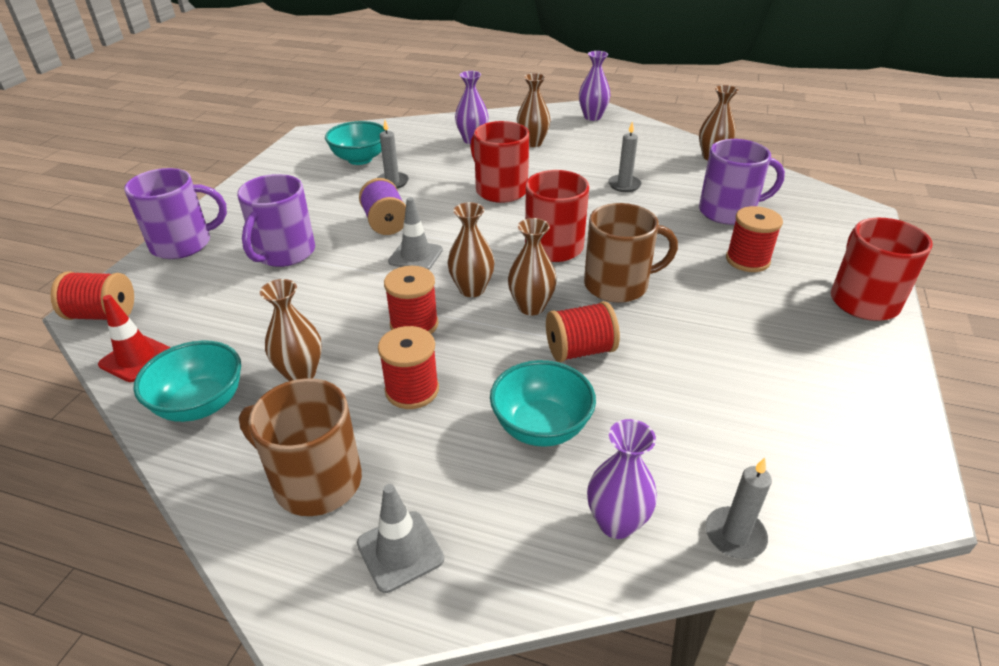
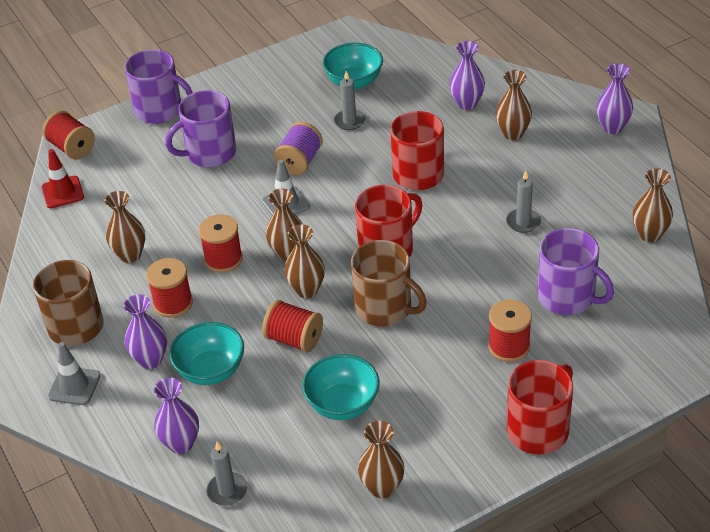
camera: 45 degrees right, 5 degrees up
turquoise bowl [133,340,241,422] -> turquoise bowl moved to [302,354,379,420]
none -> purple vase [123,294,167,369]
none -> brown vase [358,421,404,499]

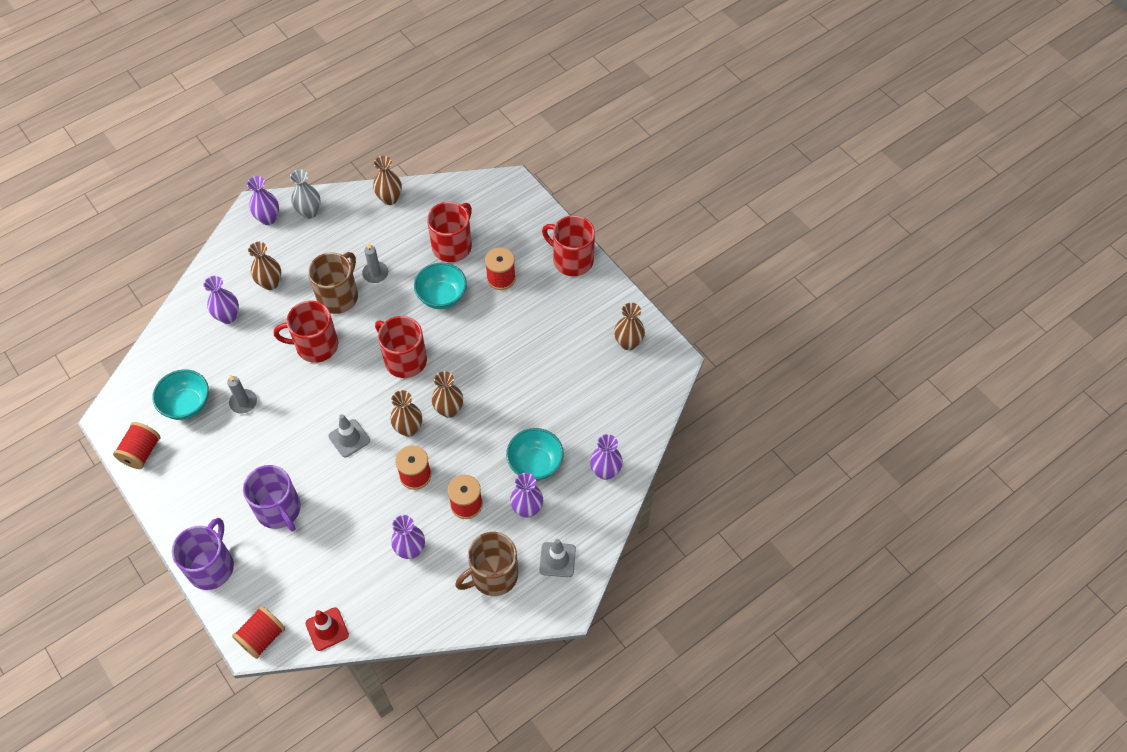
camera: 100 degrees left, 15 degrees up
brown vase [104,191,145,263] -> purple vase [391,515,425,559]
grey candle [207,442,247,506] -> none
red spool [262,300,323,352] -> red spool moved to [113,422,160,469]
purple spool [274,122,323,175] -> none
turquoise bowl [302,354,379,420] -> turquoise bowl moved to [414,263,467,309]
brown mug [351,240,427,327] -> brown mug moved to [308,252,358,314]
purple mug [537,228,614,315] -> red mug [427,202,472,262]
none -> grey vase [290,169,321,219]

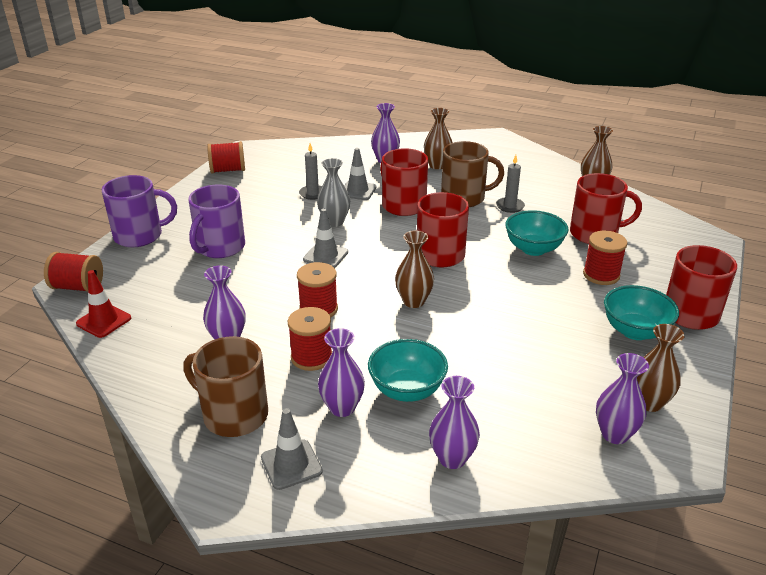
camera: 60 degrees right, 25 degrees down
turquoise bowl [152,369,209,420] -> turquoise bowl moved to [604,285,679,340]
purple vase [247,176,279,225] -> purple vase moved to [596,353,649,444]
grey vase [290,169,321,219] -> grey vase moved to [317,158,350,227]
brown vase [390,390,422,437] -> none
none -> grey traffic cone [344,148,376,200]

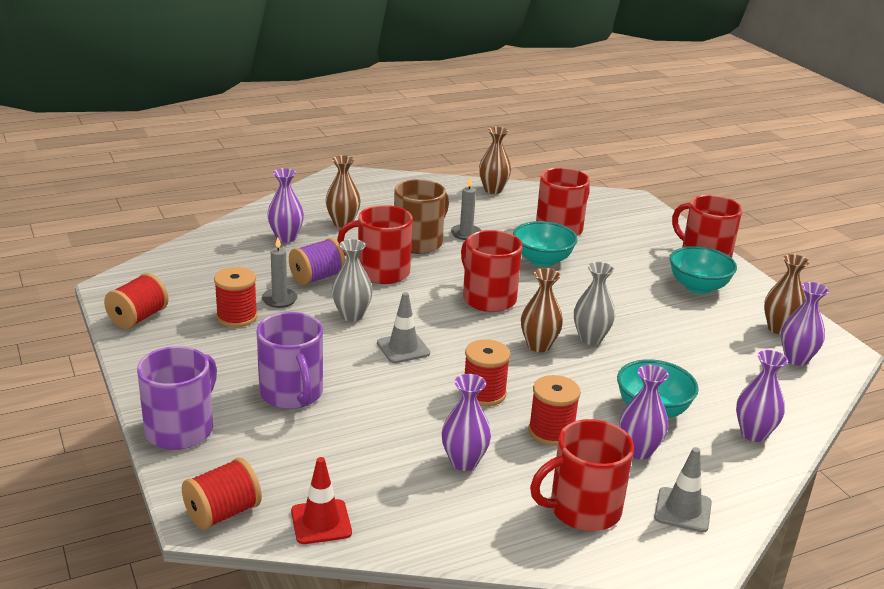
camera: 50 degrees left, 5 degrees down
brown mug [183,336,268,437] -> red mug [530,419,634,531]
grey traffic cone [344,148,376,200] -> purple spool [289,238,345,285]
red spool [583,230,627,285] -> red spool moved to [214,267,258,327]
none -> grey vase [574,262,615,345]

